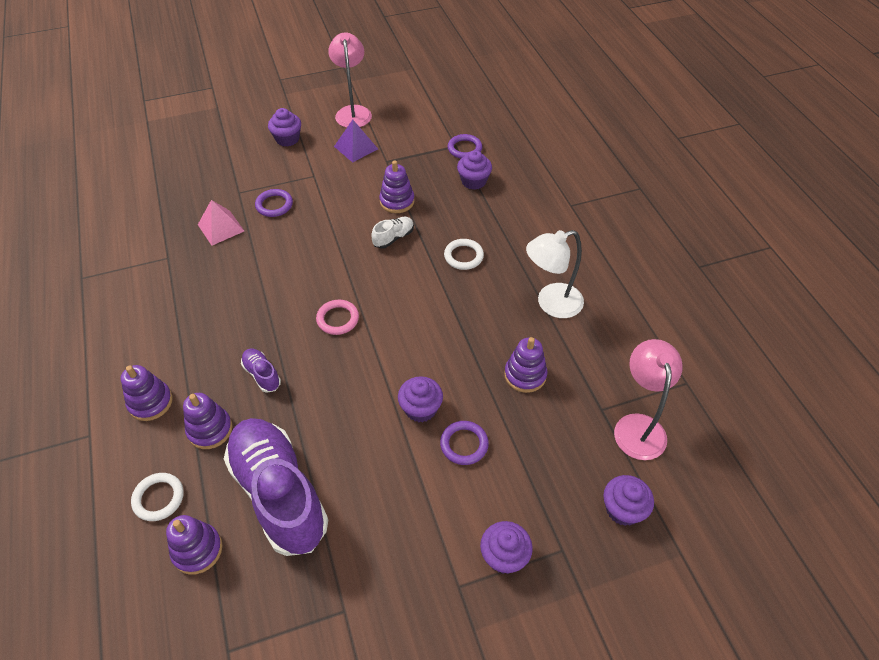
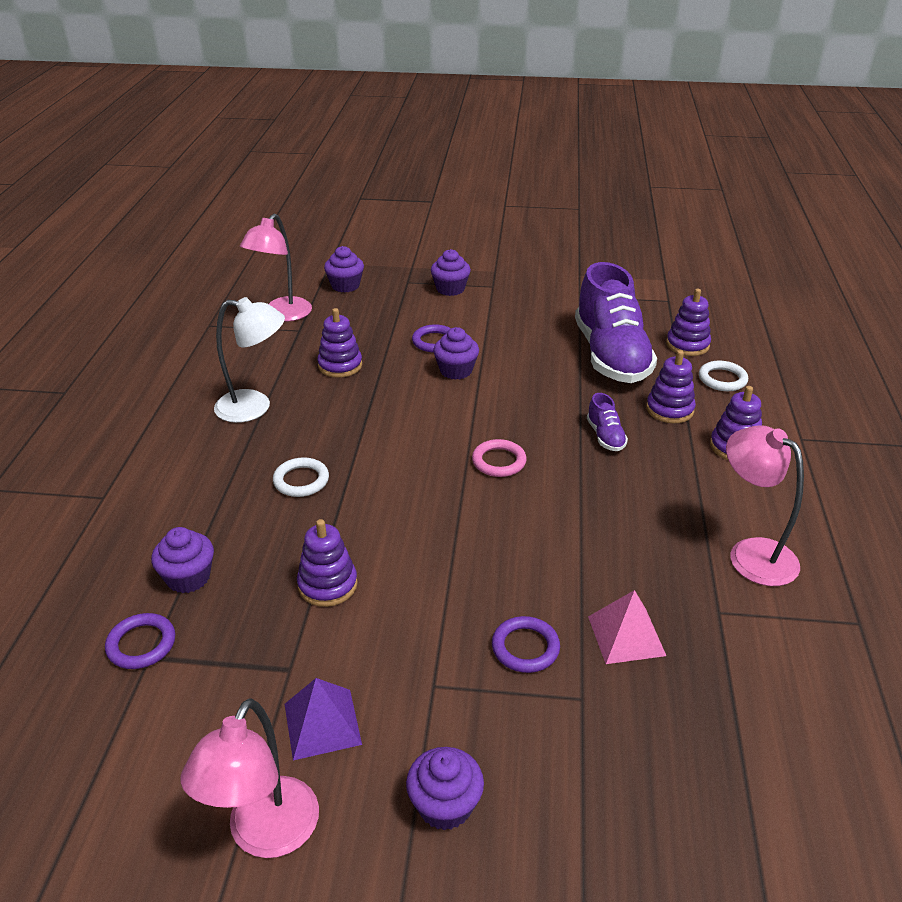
camera: 155 degrees left, 15 degrees down
white shoe [372,217,414,249] -> none
none -> pink lamp [726,425,804,586]

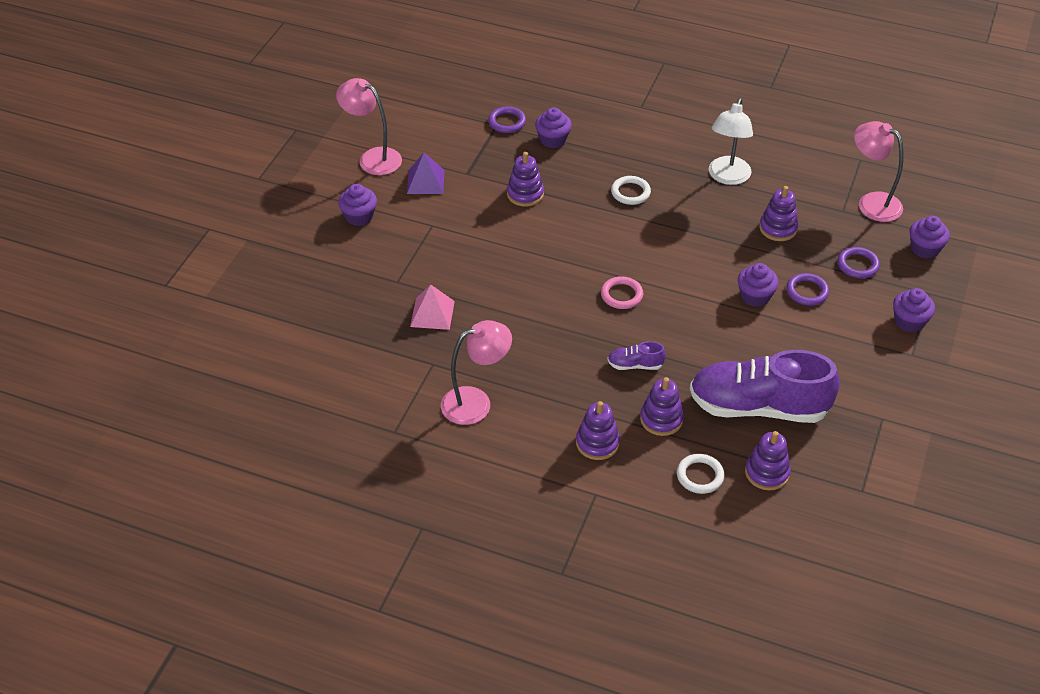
camera: 105 degrees right, 10 degrees up
purple ring [492,616,560,673] -> purple ring moved to [837,247,880,278]

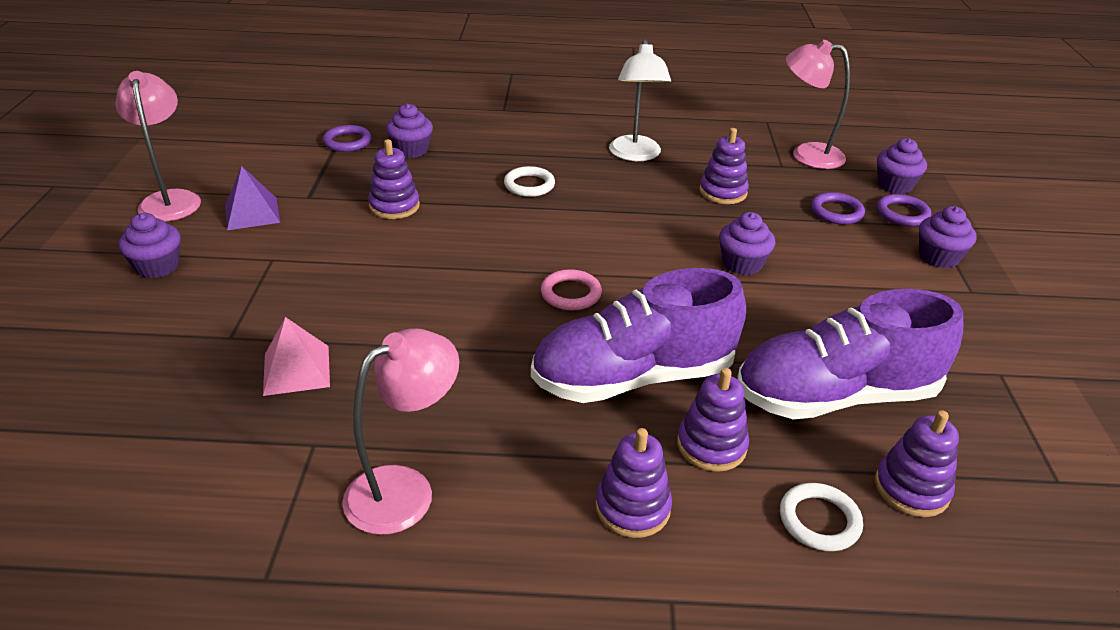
camera: 20 degrees left, 10 degrees down
pink lamp [336,78,402,175] -> pink lamp turned 60 degrees clockwise [115,71,201,222]
purple shoe [607,341,666,370] -> purple shoe [531,268,746,403], size x2.43
purple ring [786,273,829,306] -> purple ring moved to [877,194,931,226]

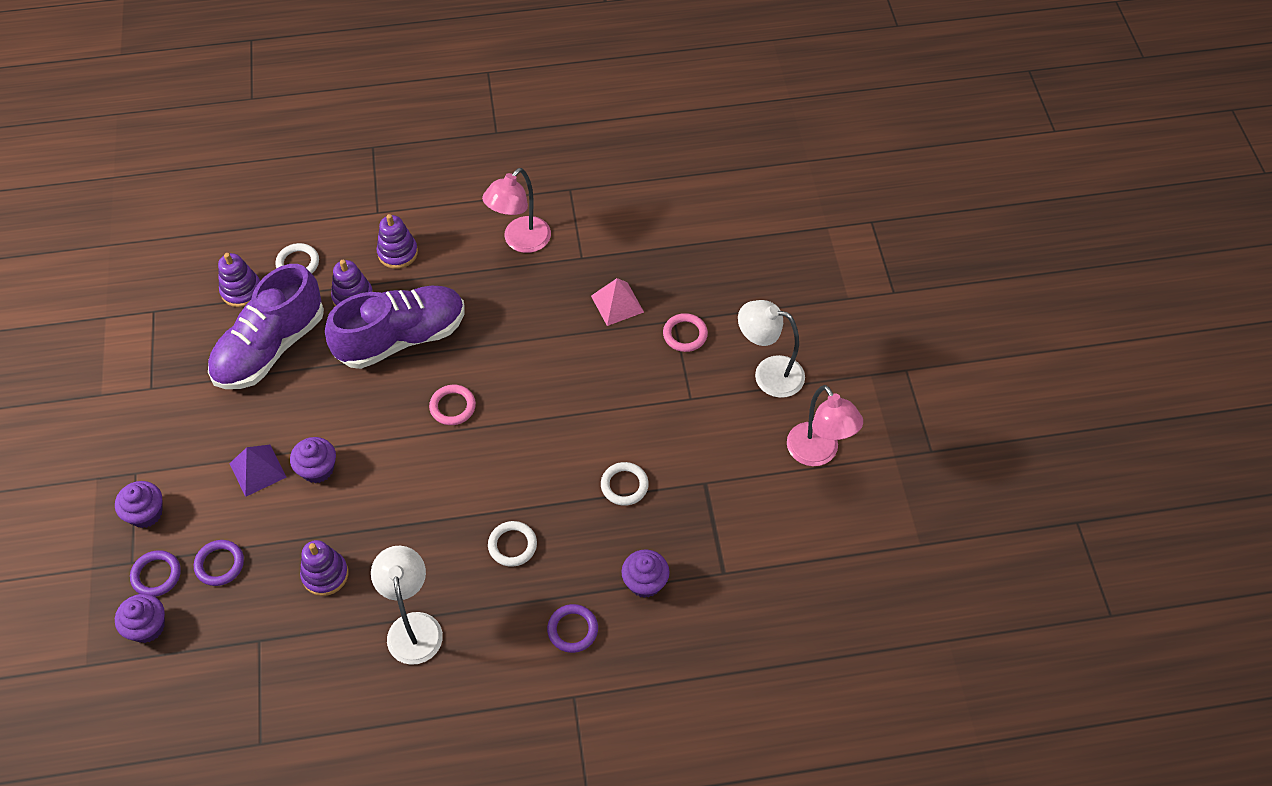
camera: 170 degrees right, 20 degrees up
purple cupcake [118,213,181,278] -> white lamp [738,300,805,398]
purple pyramid [225,166,280,230] -> purple pyramid moved to [229,445,287,497]
purple ring [323,125,371,152] -> purple ring moved to [547,604,598,653]
purple stacking toy [368,139,420,219] -> white ring [601,462,649,506]
purple shoe [737,289,963,419] -> purple shoe turned 150 degrees clockwise [208,264,324,389]
pink lamp [786,40,850,169] -> none
none -> pink ring [663,313,708,352]

